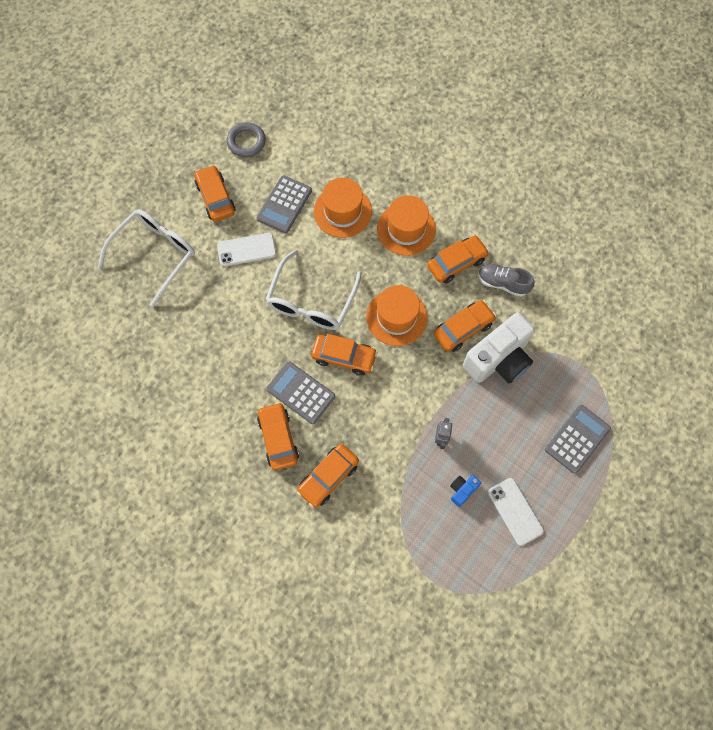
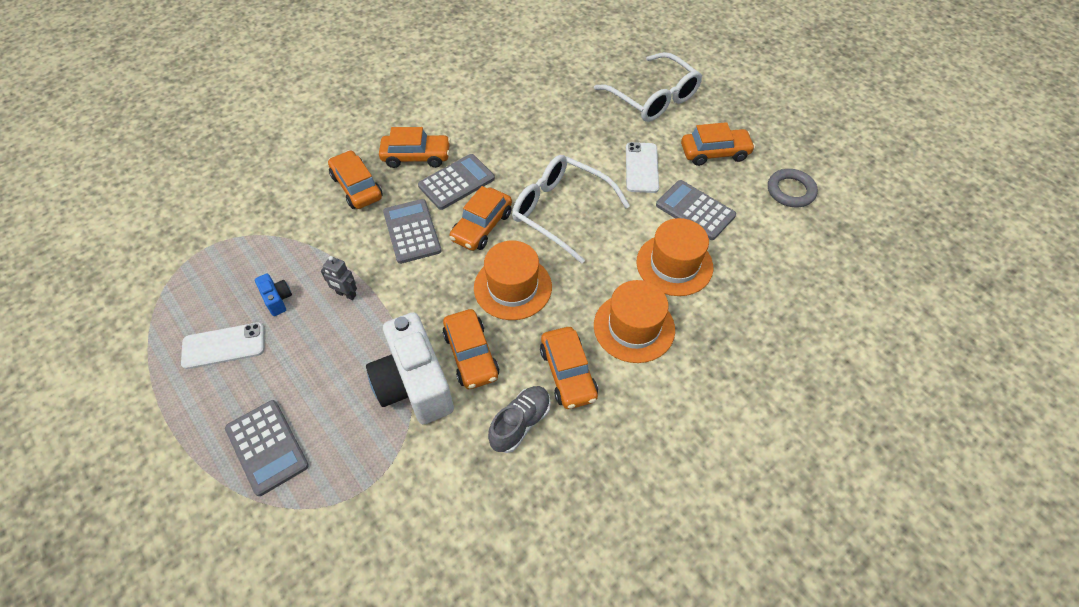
camera: 105 degrees right, 15 degrees down
none -> grey calculator [383,199,441,264]

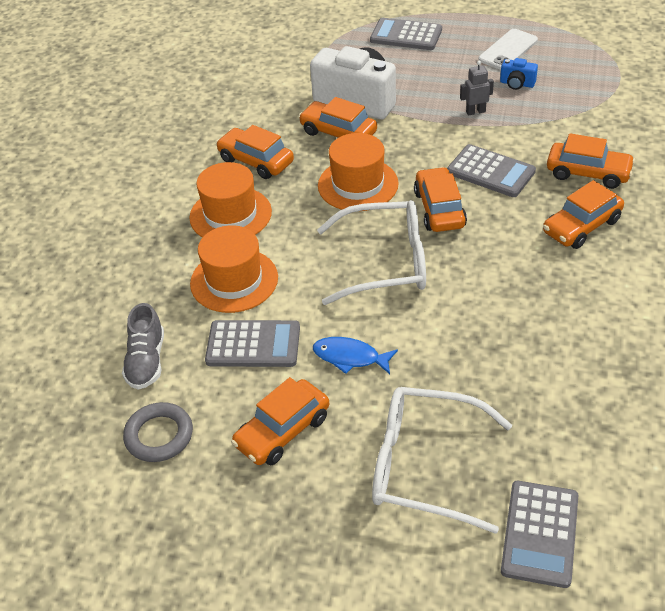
camera: 145 degrees right, 10 degrees down
grey calculator [418,154,495,210] -> grey calculator moved to [501,481,578,588]
grey shoe [488,386,551,453] -> grey shoe moved to [122,303,164,389]
white phone [626,142,659,193] -> blue fish [313,337,398,374]

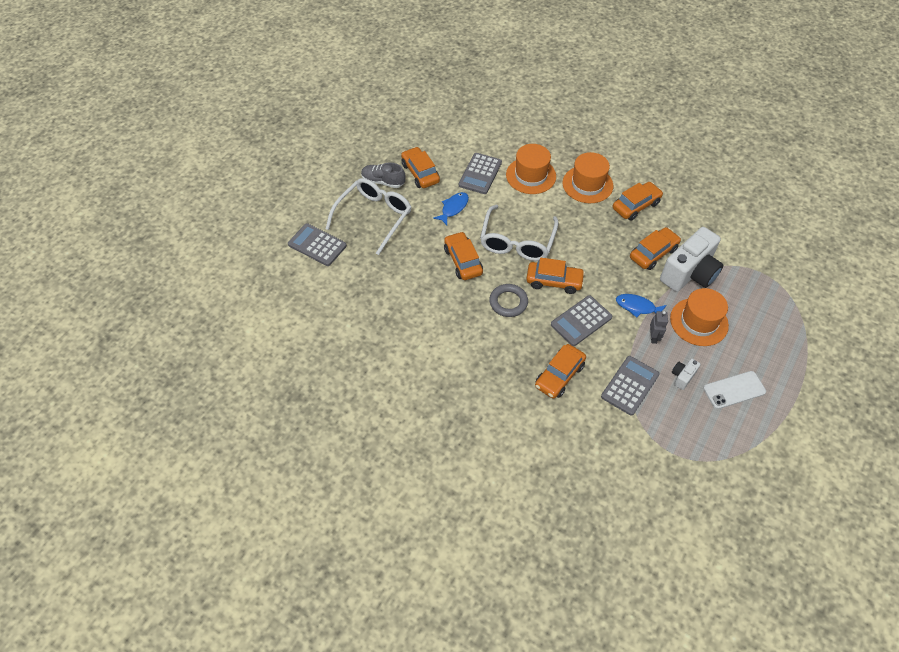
camera: 105 degrees right, 10 degrees up
grey shoe [122,303,164,389] -> grey shoe moved to [361,163,405,188]
grey ring [123,402,193,462] -> grey ring moved to [489,284,528,317]
orange hat [318,133,399,211] -> orange hat moved to [670,288,729,346]
grey calculator [370,18,442,50] -> grey calculator moved to [601,356,659,416]
white phone [478,29,538,70] -> white phone turned 75 degrees counterclockwise [703,371,766,409]
blue camera [500,58,538,90] -> white camera [672,359,701,390]
orange car [543,180,624,249] -> orange car moved to [444,231,483,280]
none -> blue fish [616,294,667,318]

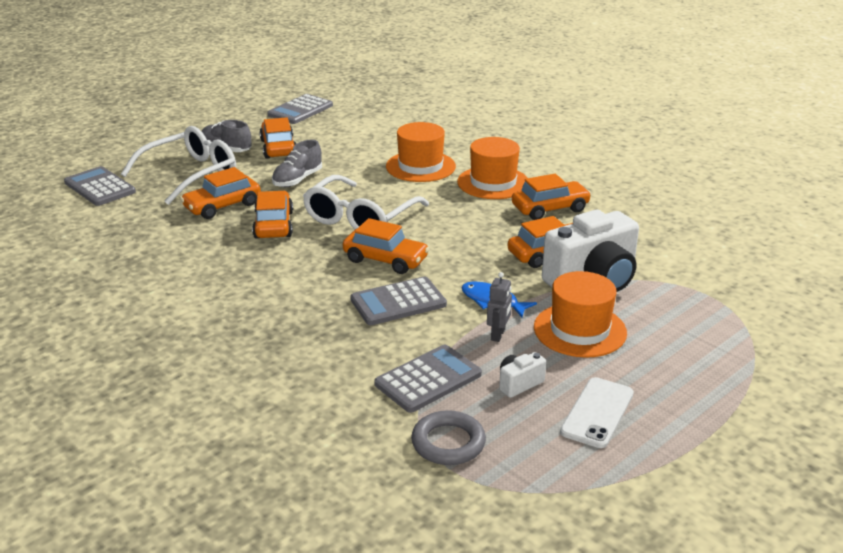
camera: 15 degrees right, 25 degrees down
blue fish [433,192,469,225] -> grey shoe [272,140,322,187]
grey calculator [459,153,502,194] -> grey calculator moved to [267,94,333,124]
grey ring [489,284,528,317] -> grey ring moved to [411,410,486,465]
orange car [535,344,586,399] -> orange car moved to [180,167,261,219]
white phone [703,371,766,409] -> white phone turned 60 degrees counterclockwise [560,377,634,448]

